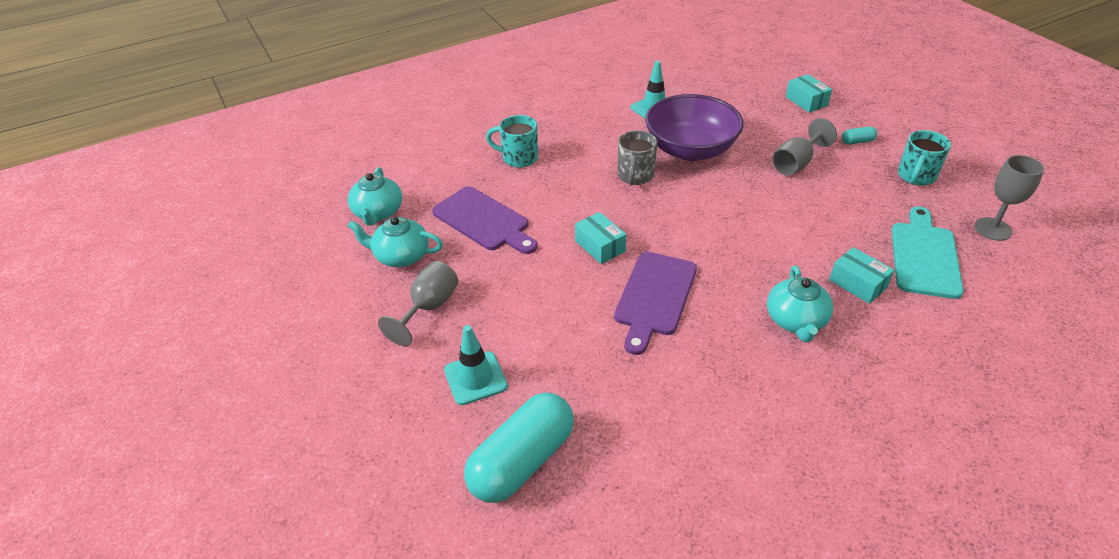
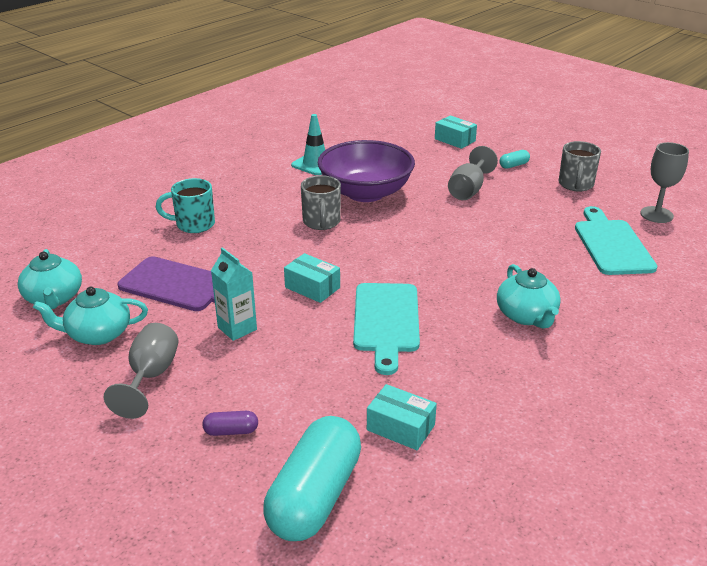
camera: 20 degrees left, 10 degrees down
turquoise traffic cone [444,325,508,405] -> purple capsule [202,411,258,436]
purple cutting board [614,252,697,355] -> turquoise cutting board [353,283,420,375]
turquoise box [829,247,894,304] -> turquoise box moved to [367,384,437,450]
turquoise mug [898,130,951,186] -> grey mug [559,141,601,192]
none -> turquoise carton [211,247,257,341]

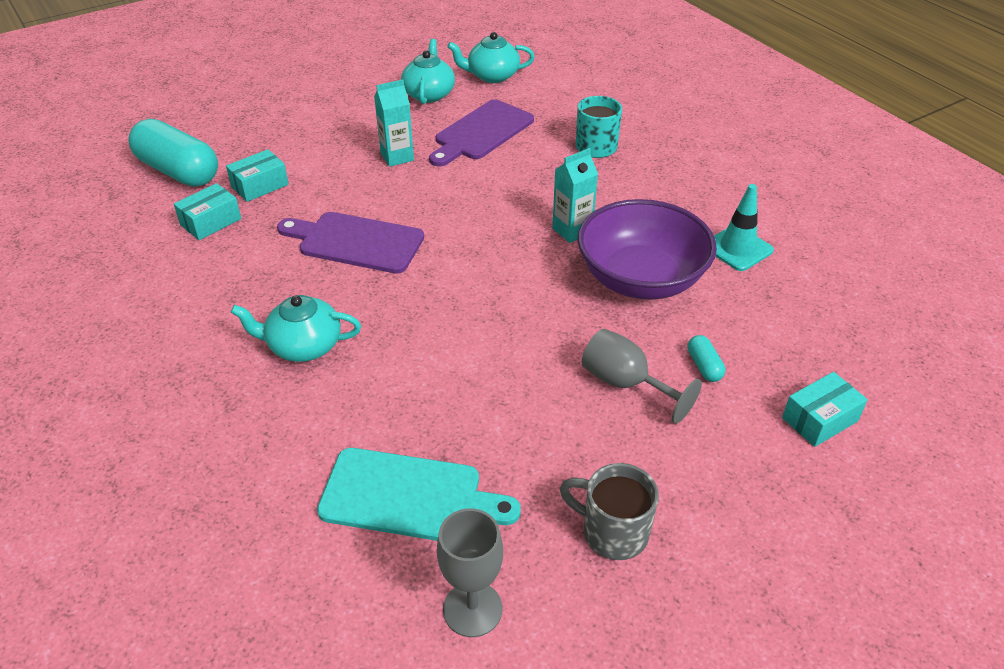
camera: 105 degrees right, 10 degrees up
grey goblet [104,323,179,419] -> none
purple capsule [202,411,258,436] -> none
turquoise box [284,253,340,303] -> turquoise box moved to [226,149,289,202]
grey mug [301,175,341,230] -> turquoise carton [552,148,598,243]
turquoise cutting board [353,283,420,375] -> purple cutting board [277,212,424,274]
turquoise capsule [499,150,530,169] -> turquoise capsule moved to [688,335,725,382]

